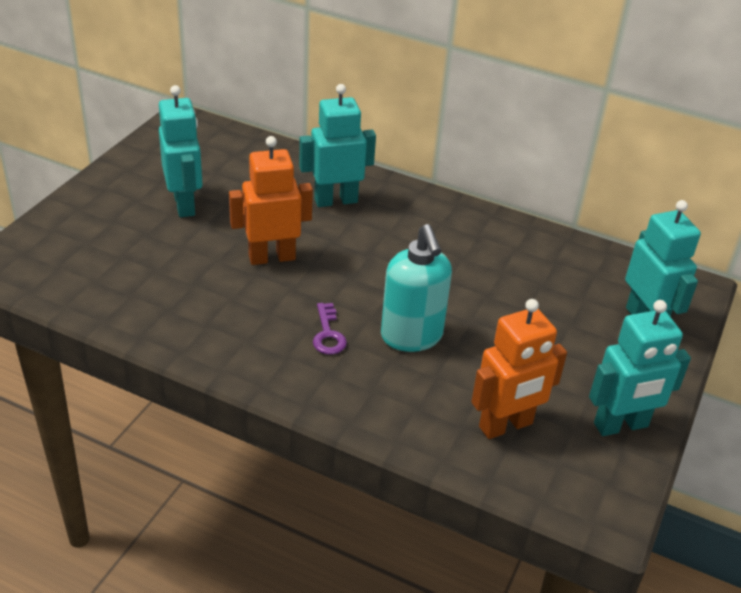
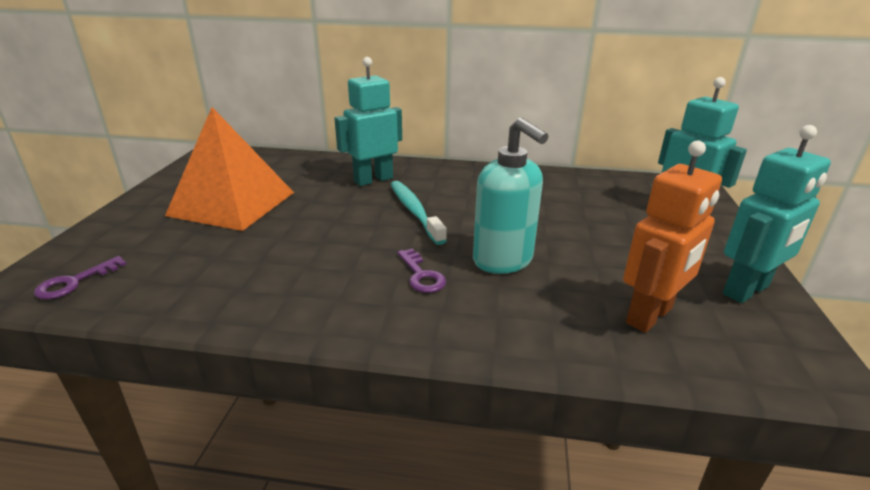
camera: 15 degrees left, 10 degrees down
turquoise robot [159,85,203,217] -> orange pyramid [165,107,294,231]
orange robot [229,136,313,265] -> none
none -> purple key [34,256,127,299]
none -> turquoise toothbrush [391,181,447,245]

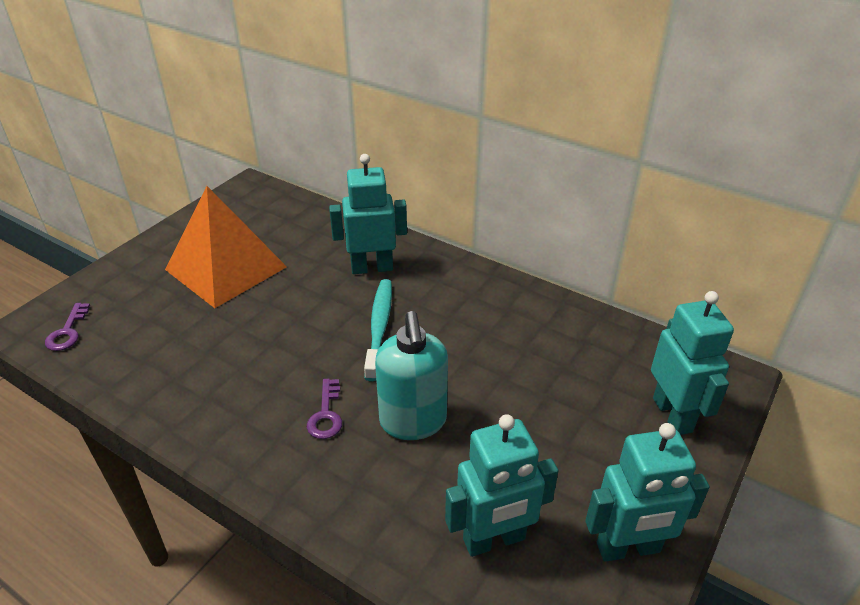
camera: 25 degrees right, 10 degrees up
purple key [34,256,127,299] -> purple key turned 60 degrees counterclockwise [45,303,90,351]
orange robot [623,140,722,333] -> turquoise robot [445,414,558,557]

